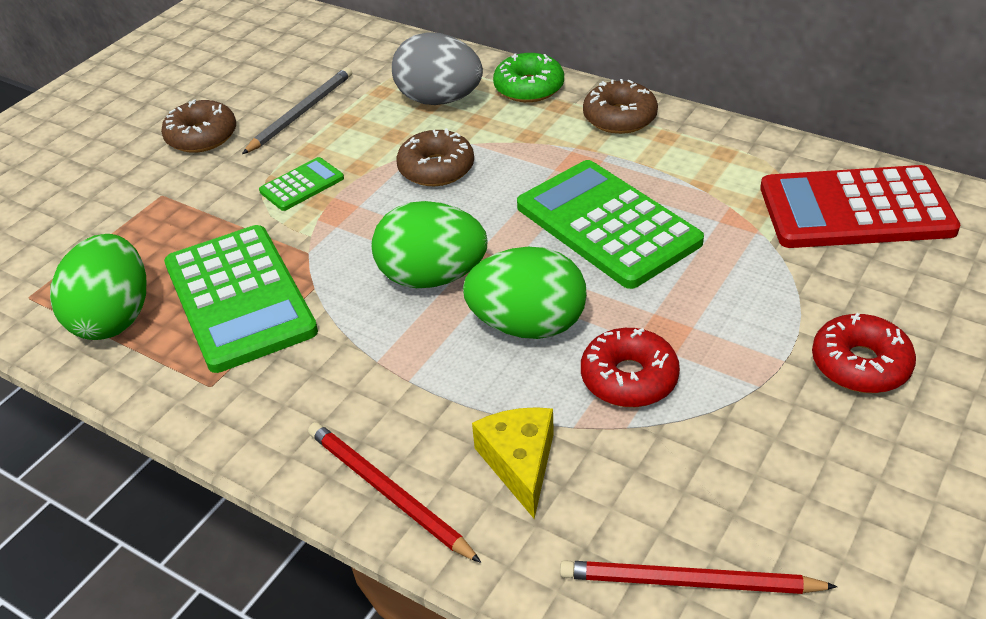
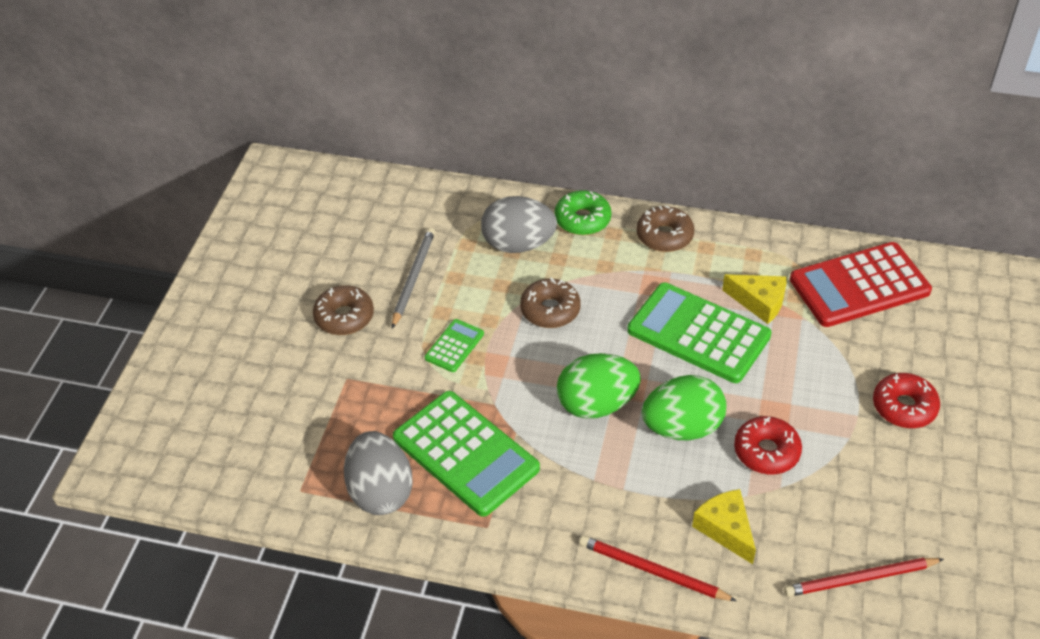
camera: 20 degrees left, 5 degrees up
green egg [50,234,146,340] -> grey egg [344,431,413,515]
none -> yellow cheese [722,274,787,324]

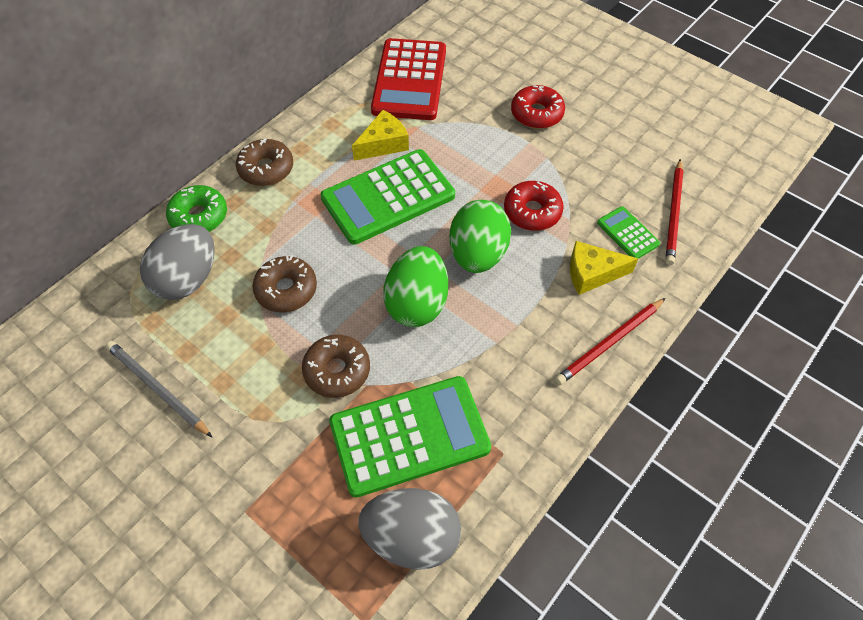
camera: 65 degrees left, 10 degrees up
brown donut [313,285,374,335] -> brown donut moved to [302,335,370,398]
green calculator [425,319,484,372] -> green calculator moved to [597,206,660,259]

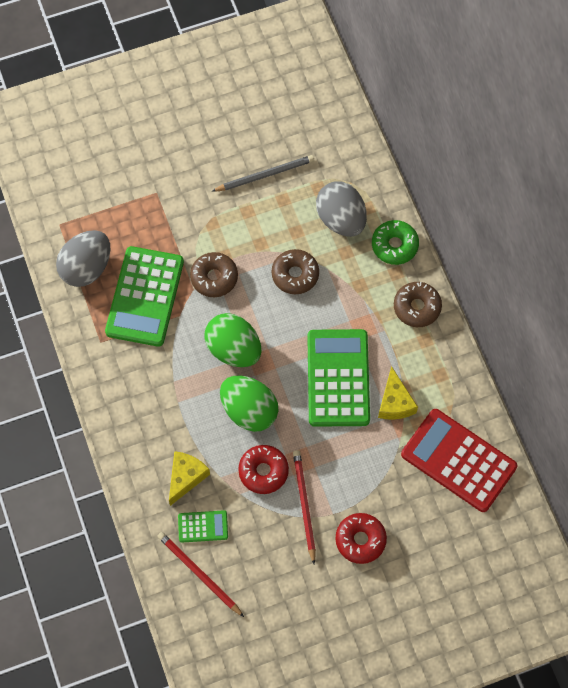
camera: 120 degrees right, 10 degrees up
red pencil [555,298,666,385] -> red pencil moved to [293,450,316,564]

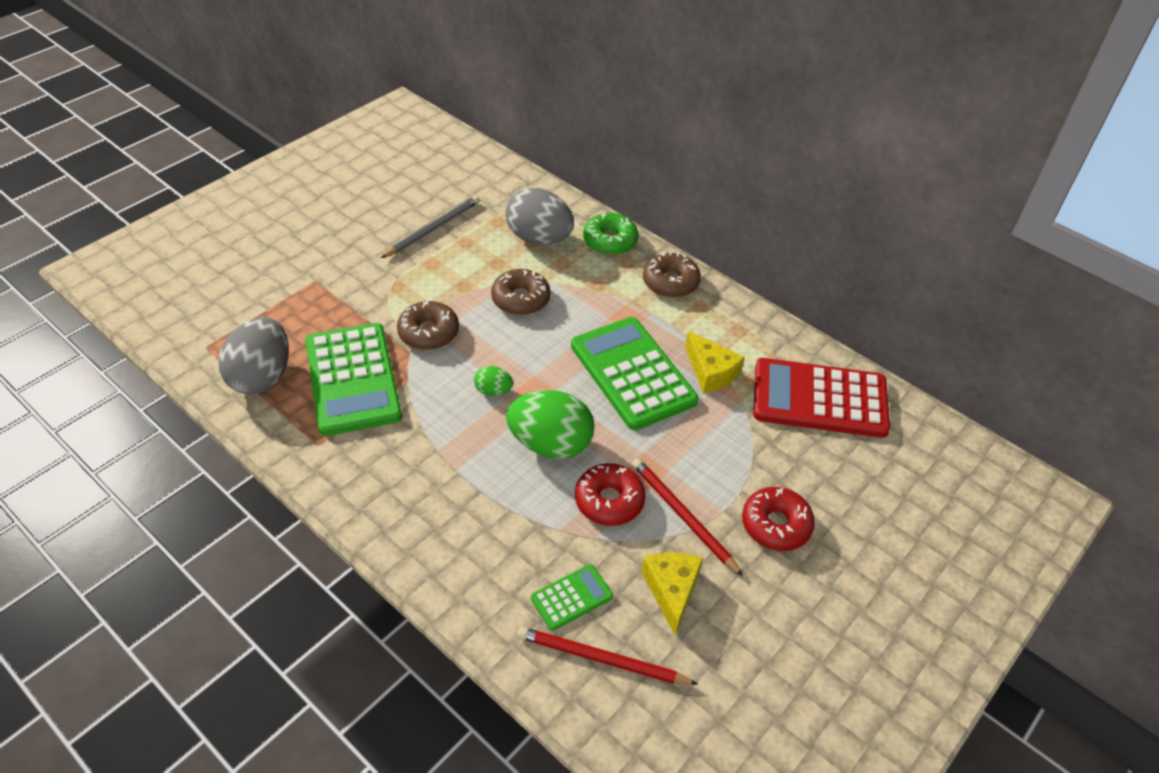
camera: 30 degrees left, 20 degrees down
yellow cheese [169,451,210,506] -> yellow cheese moved to [641,552,703,636]
green egg [205,313,262,367] -> green egg [474,366,513,396], size x0.47

